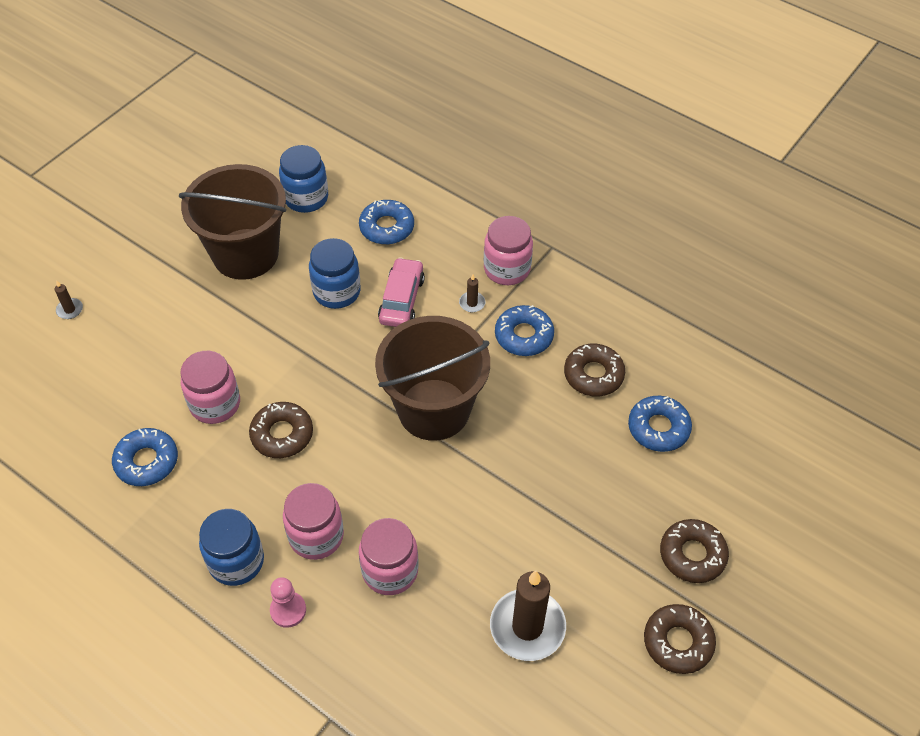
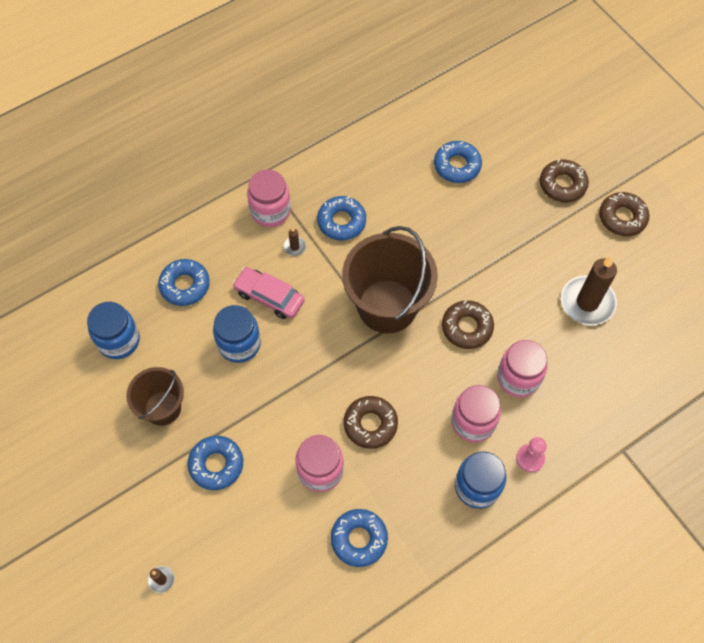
camera: 70 degrees left, 10 degrees up
brown bucket [179,164,286,280] -> brown bucket [126,367,184,426], size x0.58
brown donut [564,344,625,396] -> brown donut moved to [442,300,494,349]
none -> blue donut [188,436,243,490]

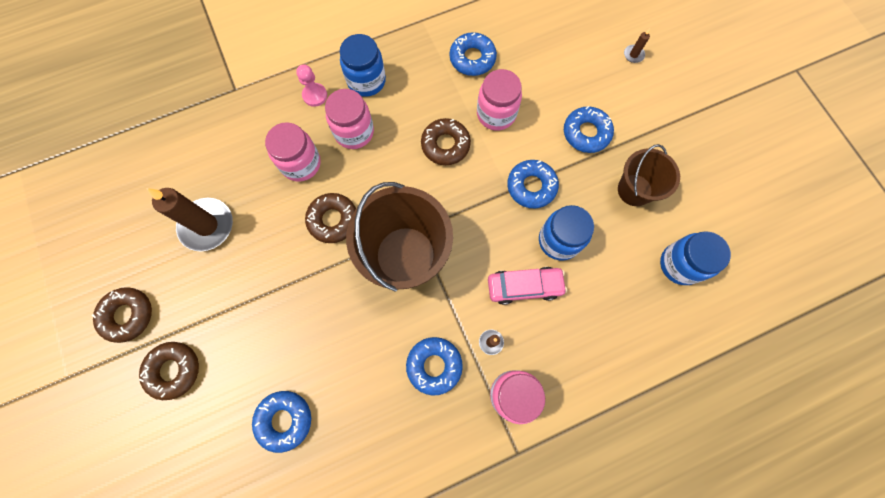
camera: 170 degrees left, 10 degrees up
blue donut [158,259,210,306] -> blue donut moved to [507,160,559,208]
pink car [232,267,305,319] -> pink car turned 45 degrees counterclockwise [488,267,567,305]

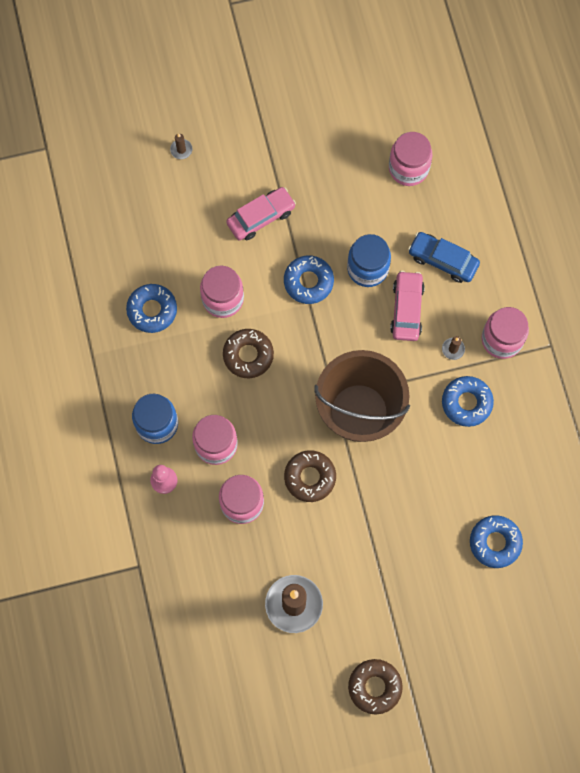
camera: 80 degrees left, 0 degrees up
brown donut [139,342,199,400] -> none
blue donut [564,106,614,153] -> pink car [226,187,296,240]
brown bucket [618,144,680,206] -> none
blue jar [660,231,731,285] -> pink jar [389,132,433,186]
none -> blue car [408,232,480,283]

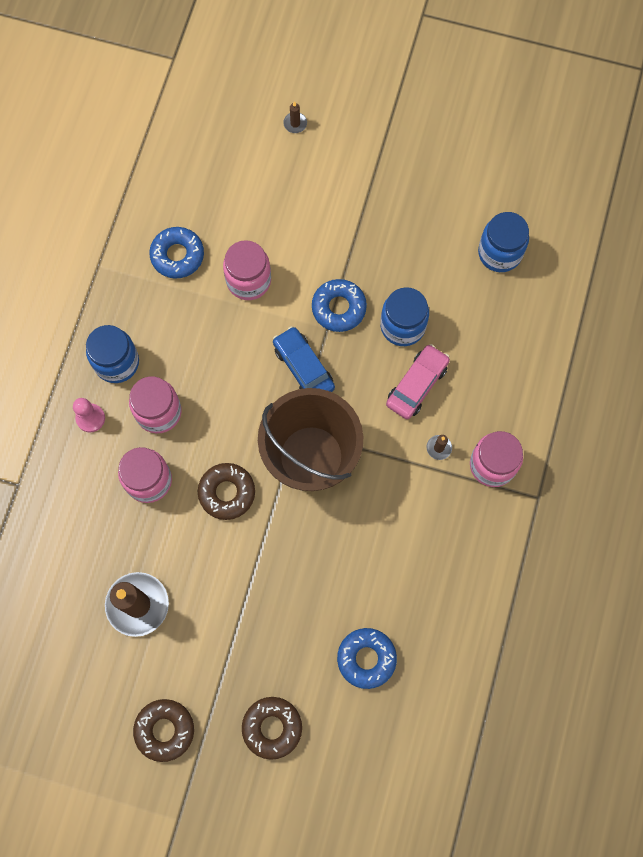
camera: 30 degrees right, 0 degrees up
brown donut [223,329,274,379] -> brown donut moved to [242,697,302,760]
pink car [226,187,296,240] -> none
pink jar [389,132,433,186] -> blue jar [478,212,529,272]
blue car [408,232,480,283] -> blue car moved to [273,326,335,392]
blue donut [442,376,494,427] -> none

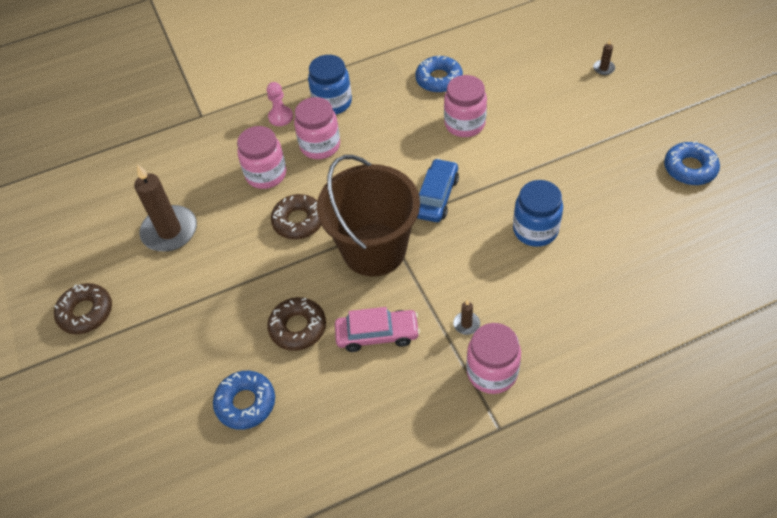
camera: 55 degrees right, 20 degrees down
brown donut [242,697,302,760] -> brown donut moved to [267,297,326,351]
blue donut [312,279,367,332] -> blue donut moved to [664,141,720,185]
pink car [386,344,450,419] -> pink car moved to [335,307,420,352]
blue jar [478,212,529,272] -> none

